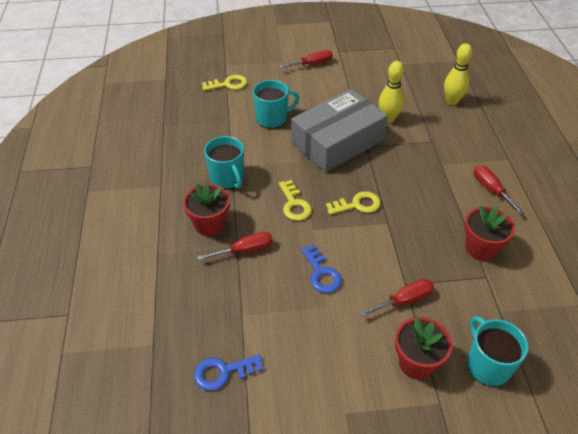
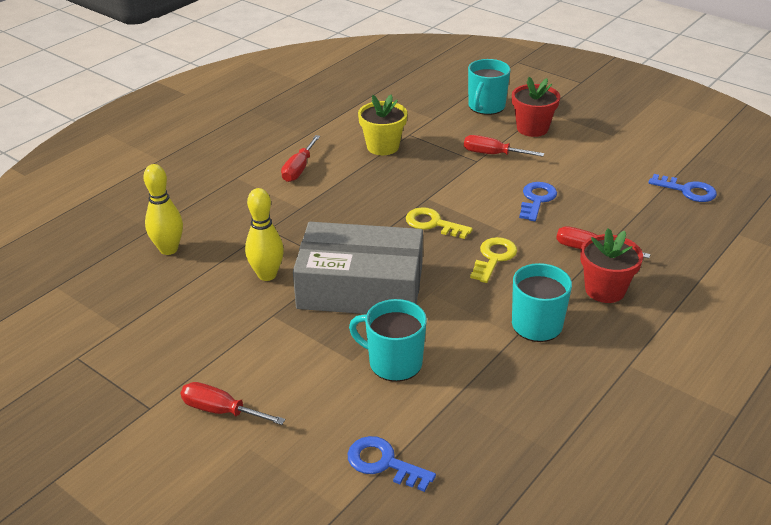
camera: 135 degrees left, 10 degrees down
yellow key [202,75,247,91] -> blue key [347,436,436,492]
red flower pot [464,206,515,261] -> yellow flower pot [358,95,407,155]

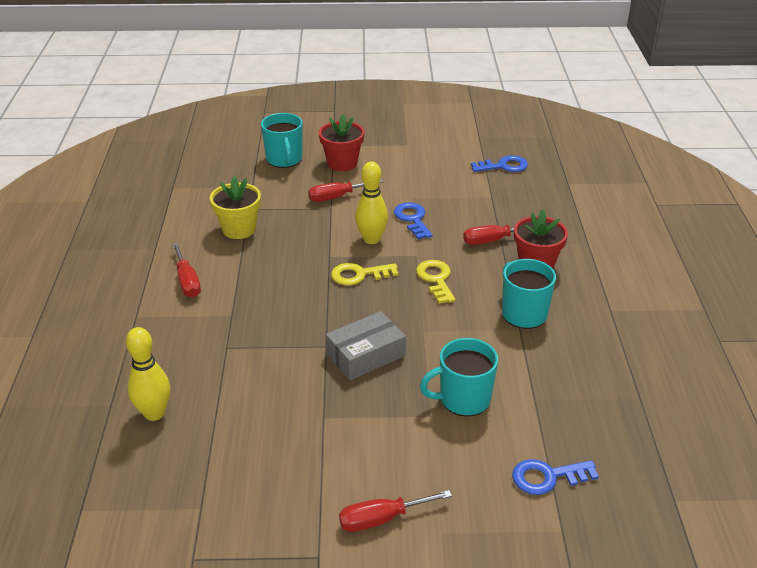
camera: 40 degrees left, 0 degrees up
yellow bowling pin [245,188,284,281] -> yellow bowling pin moved to [355,161,388,244]
grey box [293,222,423,314] -> grey box [326,311,406,380], size x0.57

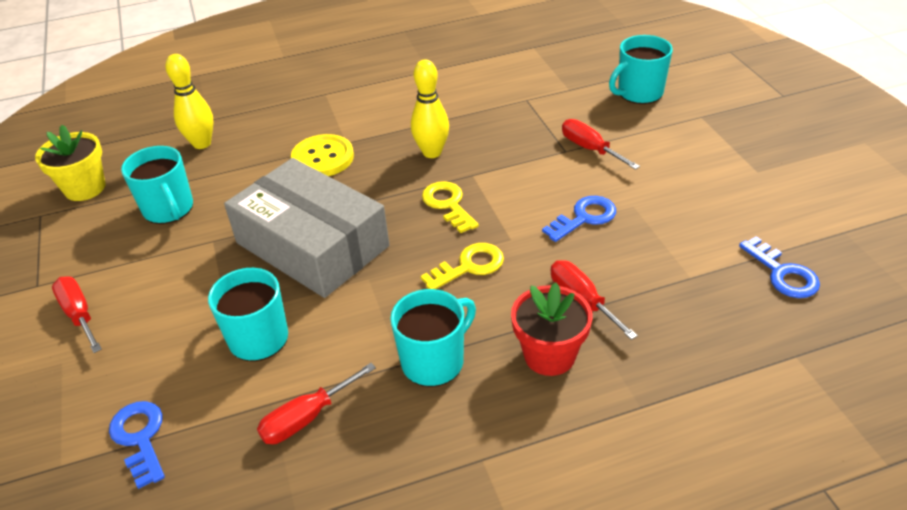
camera: 75 degrees right, 5 degrees up
red screwdriver [172,243,201,297] -> red screwdriver moved to [257,363,376,444]
yellow flower pot [210,176,261,239] -> yellow flower pot moved to [35,125,106,201]
red flower pot [319,114,364,171] -> none
grey box [326,311,406,380] -> grey box [224,158,390,298], size x1.76
yellow bowling pin [355,161,388,244] -> yellow bowling pin moved to [411,60,449,158]
none -> turquoise mug [121,146,193,224]
none -> yellow button [291,134,354,176]

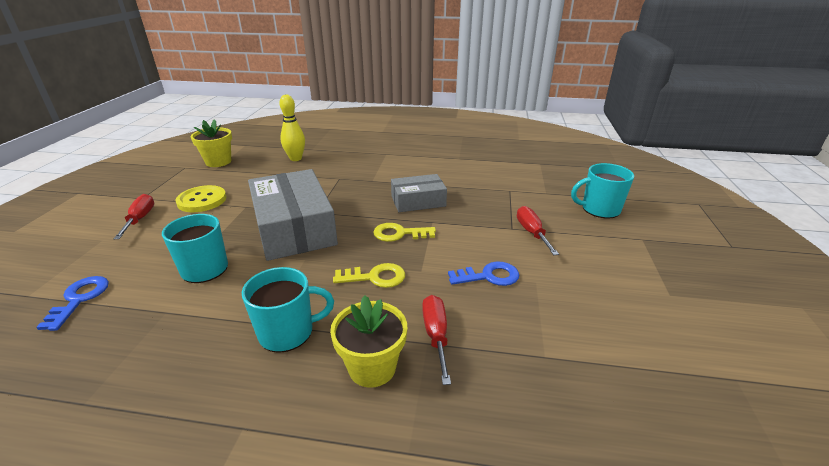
camera: 25 degrees right, 10 degrees down
turquoise mug [121,146,193,224] -> none
red screwdriver [257,363,376,444] -> none
yellow button [291,134,354,176] -> yellow button moved to [176,185,227,212]
yellow bowling pin [411,60,449,158] -> grey box [391,174,447,212]
yellow key [422,181,479,233] -> yellow key turned 90 degrees counterclockwise [373,223,436,242]
red flower pot [511,283,592,376] -> yellow flower pot [330,295,407,388]
blue key [739,236,820,298] -> none

